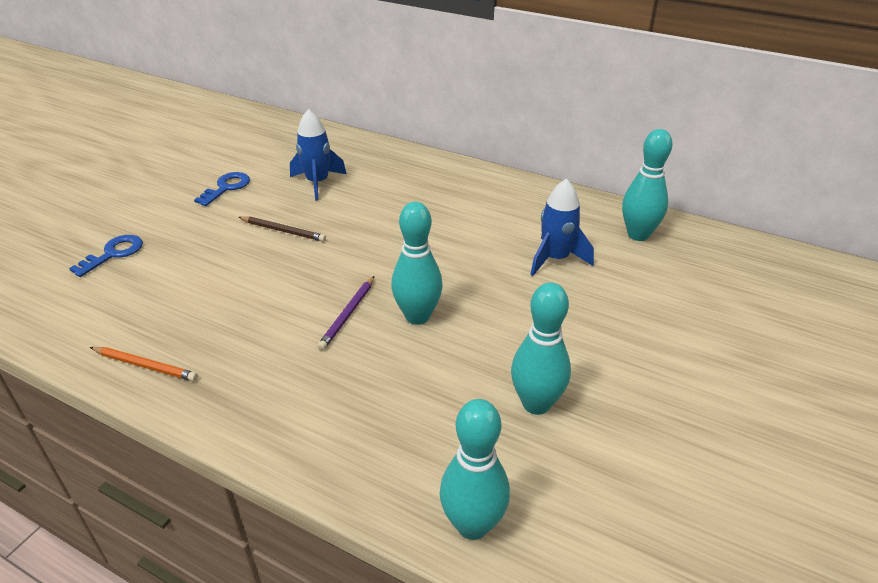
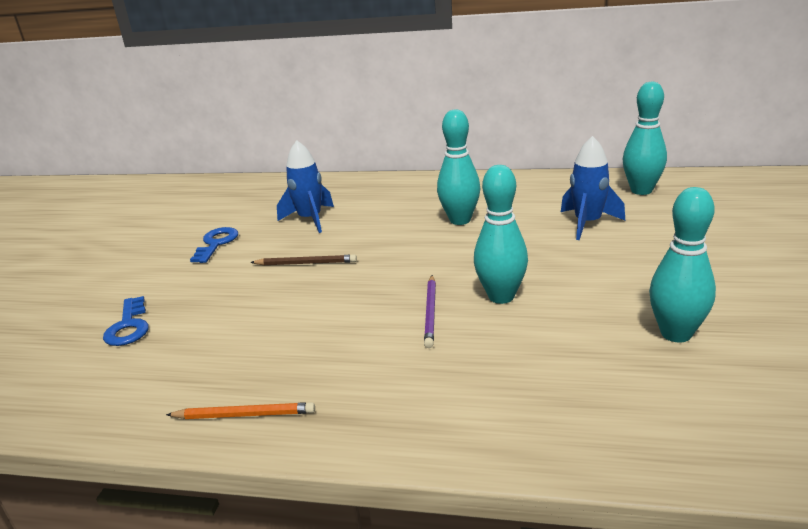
camera: 15 degrees left, 10 degrees down
blue key [69,235,143,277] -> blue key turned 150 degrees clockwise [103,296,149,346]
turquoise bowling pin [439,399,510,540] -> turquoise bowling pin moved to [437,109,480,225]

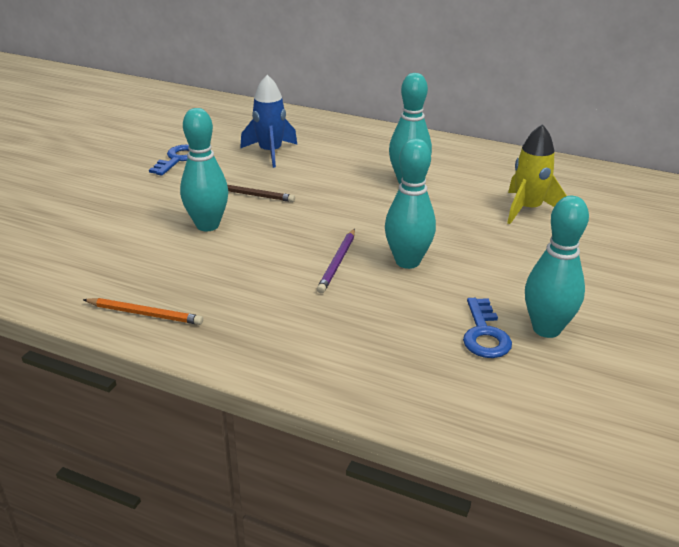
camera: 10 degrees right, 5 degrees up
blue key [103,296,149,346] -> blue key moved to [463,298,512,358]
blue rocket [561,136,625,240] -> yellow rocket [507,124,567,224]
turquoise bowling pin [622,82,667,195] -> turquoise bowling pin moved to [180,108,229,231]

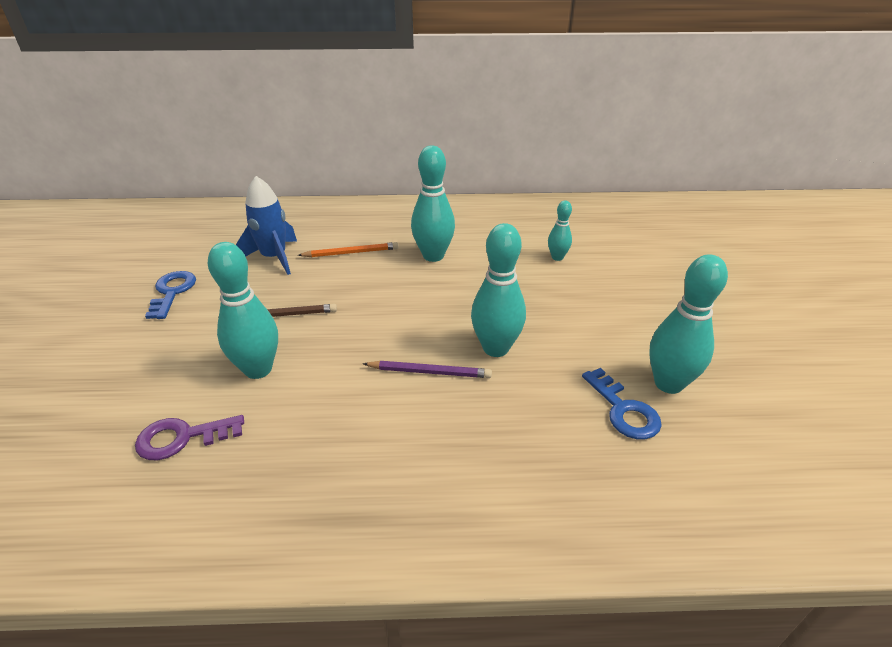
camera: 25 degrees left, 5 degrees up
orange pencil [83,298,203,325] -> orange pencil moved to [298,242,399,257]
purple pencil [317,229,355,293] -> purple pencil turned 75 degrees counterclockwise [363,361,492,378]
yellow rocket [507,124,567,224] -> turquoise bowling pin [548,200,572,261]
none -> purple key [135,415,244,460]

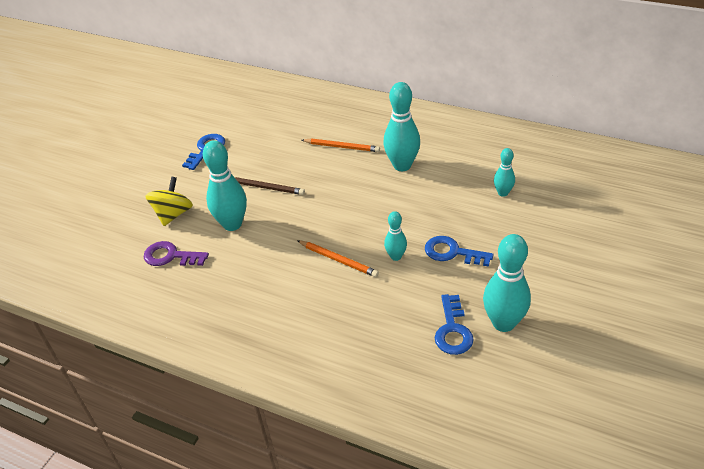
camera: 30 degrees right, 5 degrees up
blue rocket [236,176,297,275] -> none
purple pencil [363,361,492,378] -> orange pencil [297,240,379,277]
turquoise bowling pin [471,223,526,357] -> turquoise bowling pin [384,211,407,261], size x0.55
none -> yellow spinning top [145,177,193,226]
none -> blue key [425,236,493,267]

